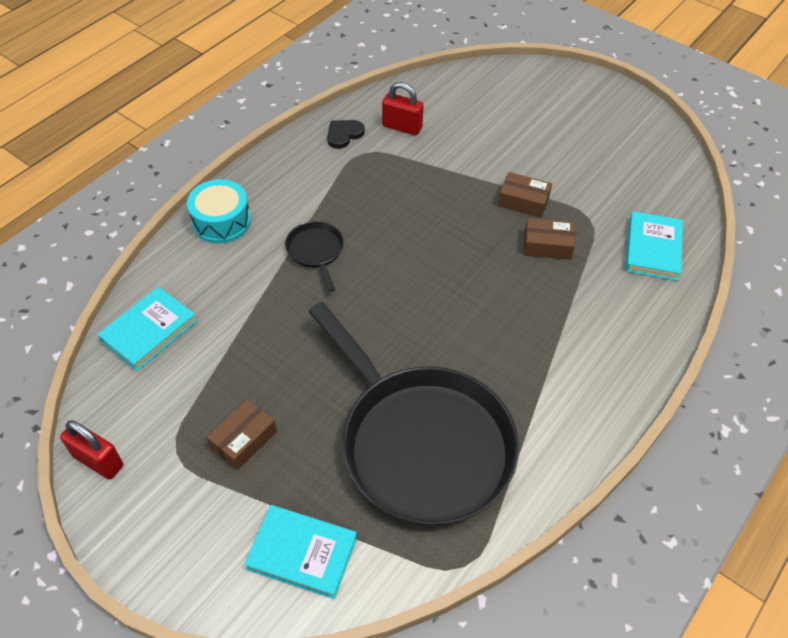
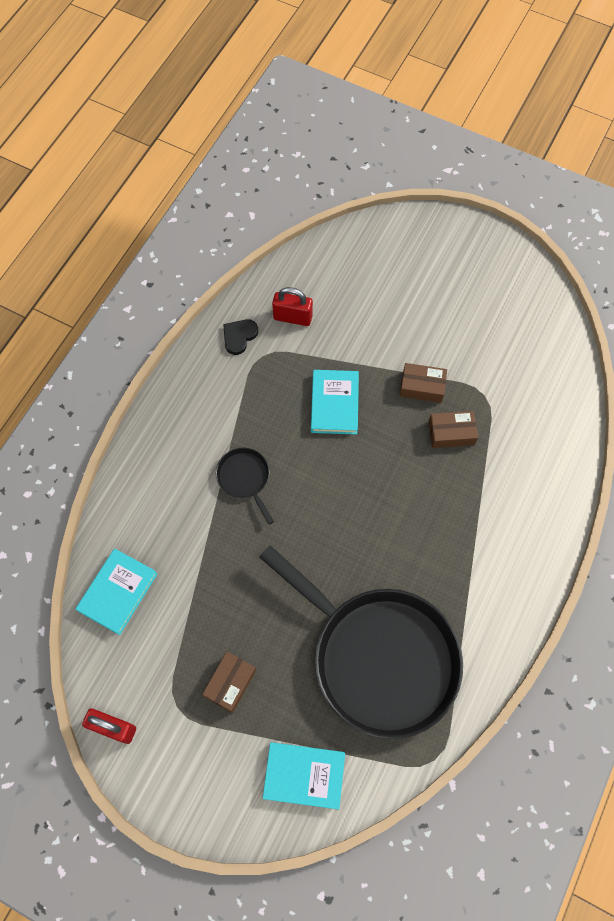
camera: 10 degrees left, 15 degrees up
turquoise drum [187,179,251,243] -> none
turquoise book [625,211,683,281] -> turquoise book moved to [311,370,359,435]

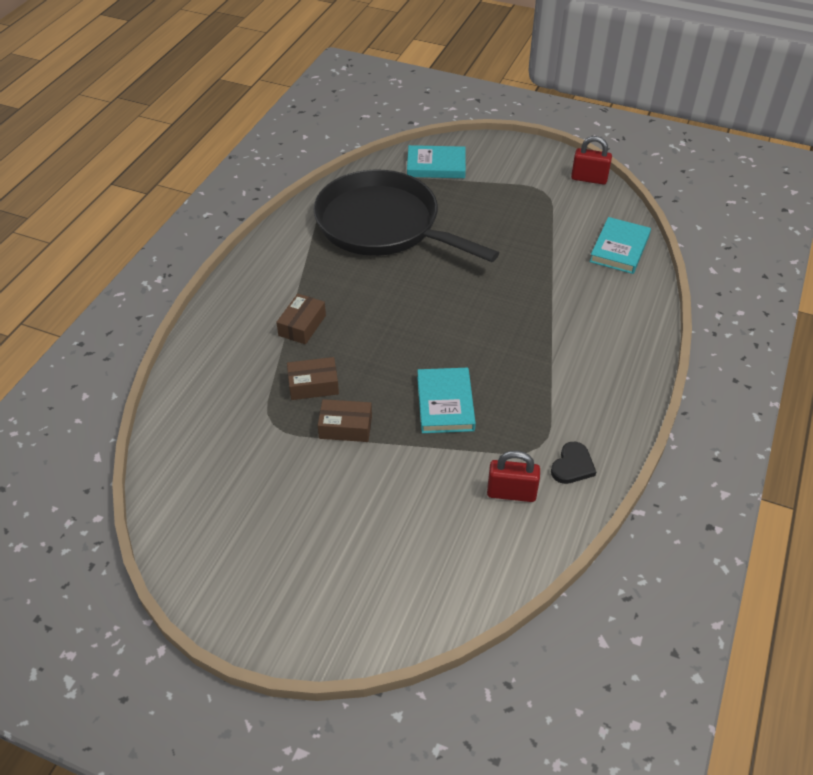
camera: 175 degrees right, 20 degrees down
brown box [202,652,256,713] -> brown box moved to [276,294,326,344]
black pan [216,448,274,525] -> none

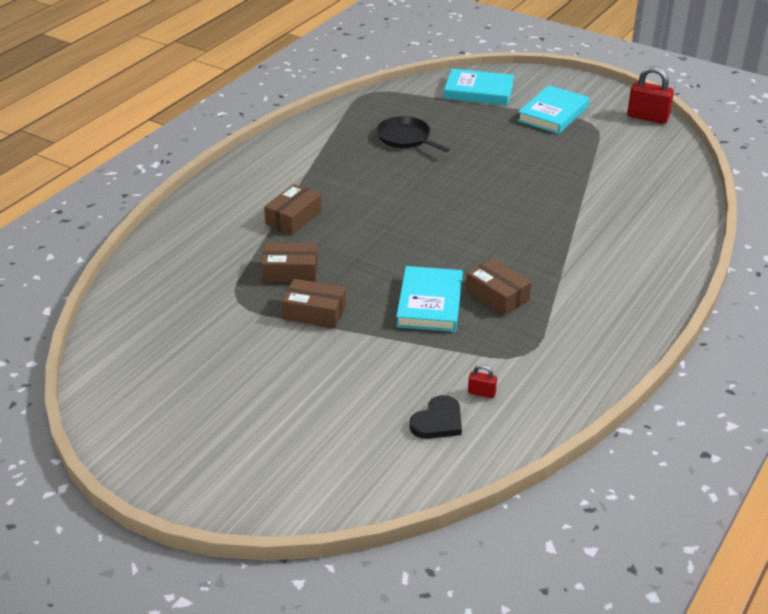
camera: 10 degrees right, 10 degrees down
black pan [313,170,499,262] -> black pan [376,116,450,152], size x0.40
red padlock [487,451,540,502] -> red padlock [468,364,497,398], size x0.49
black heart [551,442,596,484] -> black heart moved to [410,395,462,439]
turquoise book [589,217,651,274] -> turquoise book moved to [517,85,590,134]
none -> brown box [466,258,531,316]

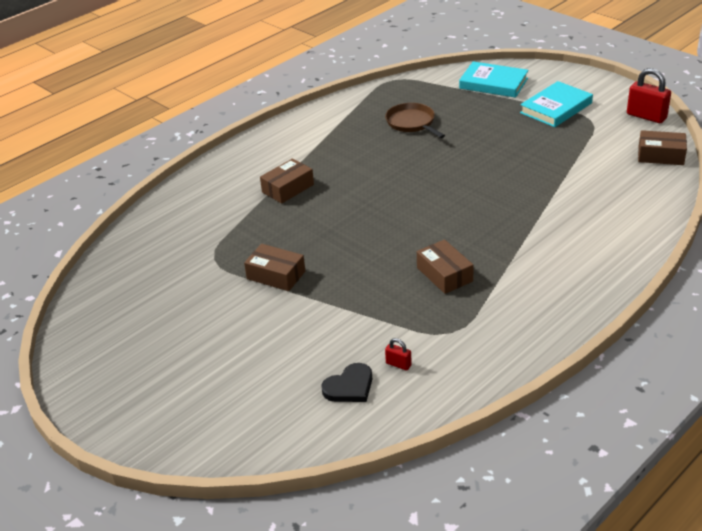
camera: 15 degrees right, 0 degrees up
brown box [262,243,318,282] -> brown box moved to [638,130,687,165]
black pan [376,116,450,152] -> brown pan [385,103,445,138]
turquoise book [396,266,463,332] -> none

